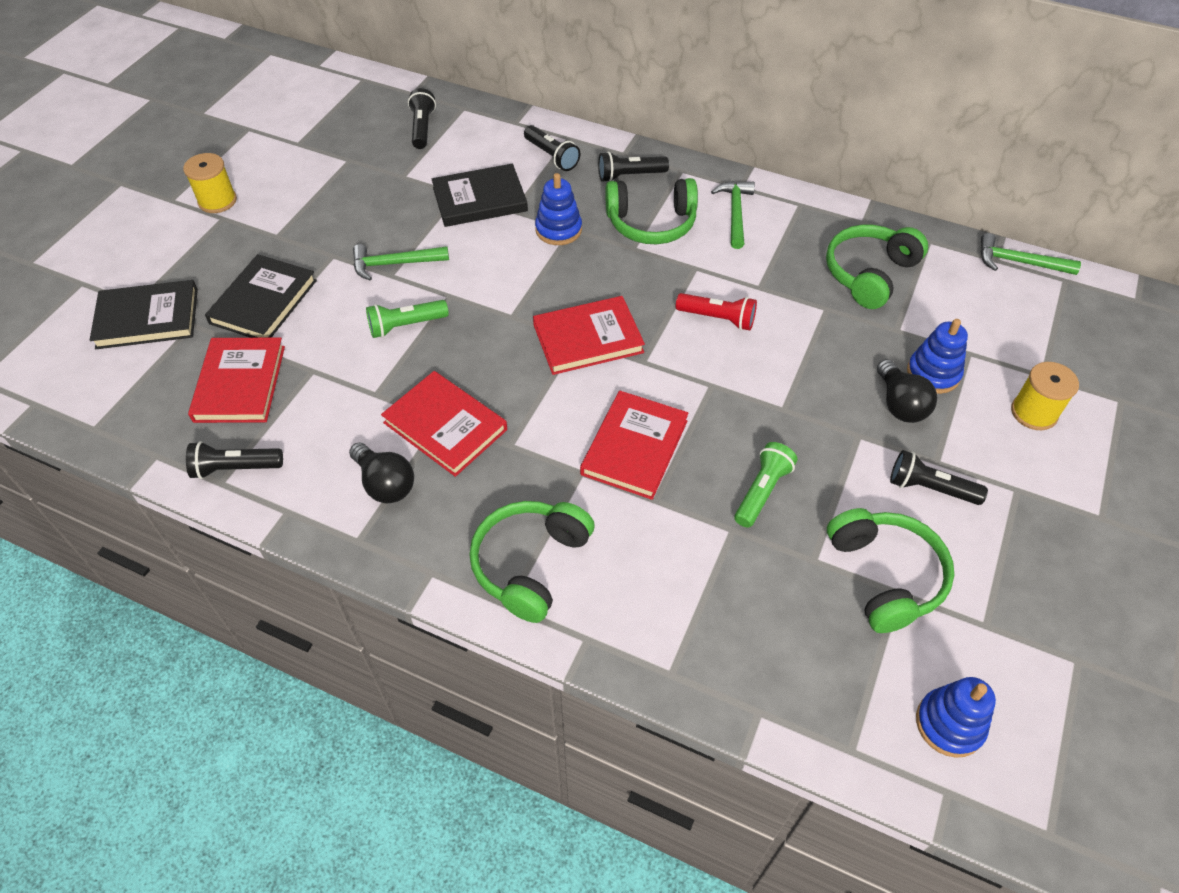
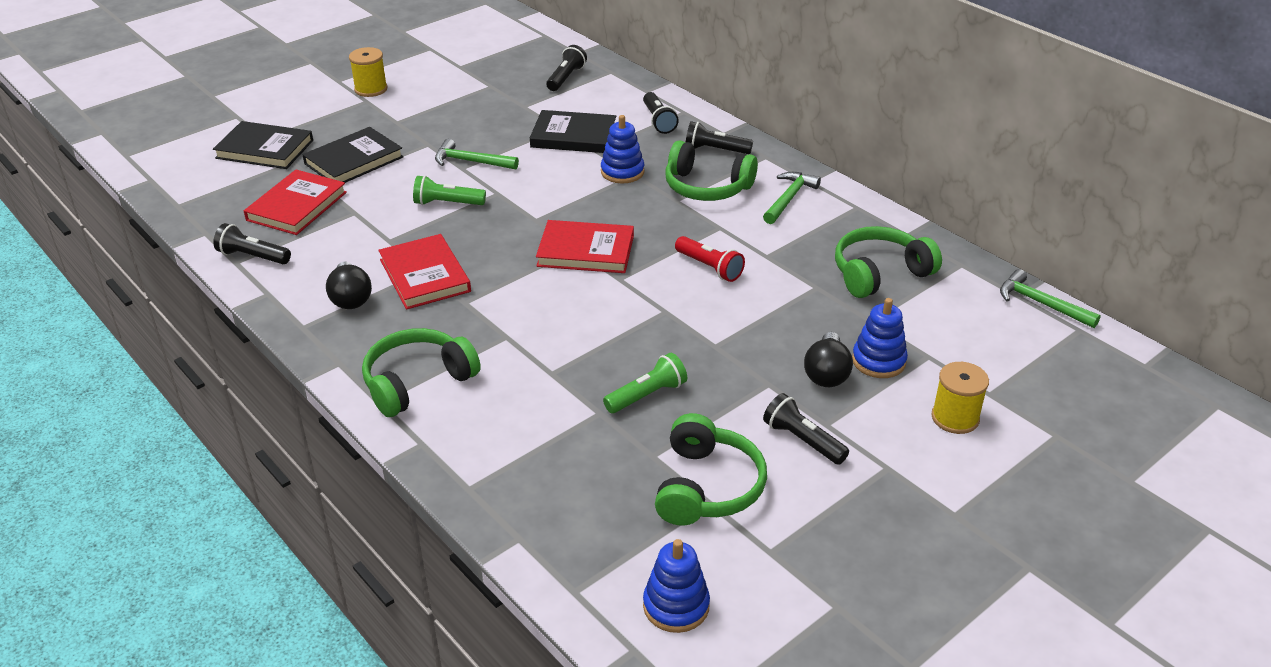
camera: 25 degrees right, 15 degrees down
red book [580,391,689,500] -> none

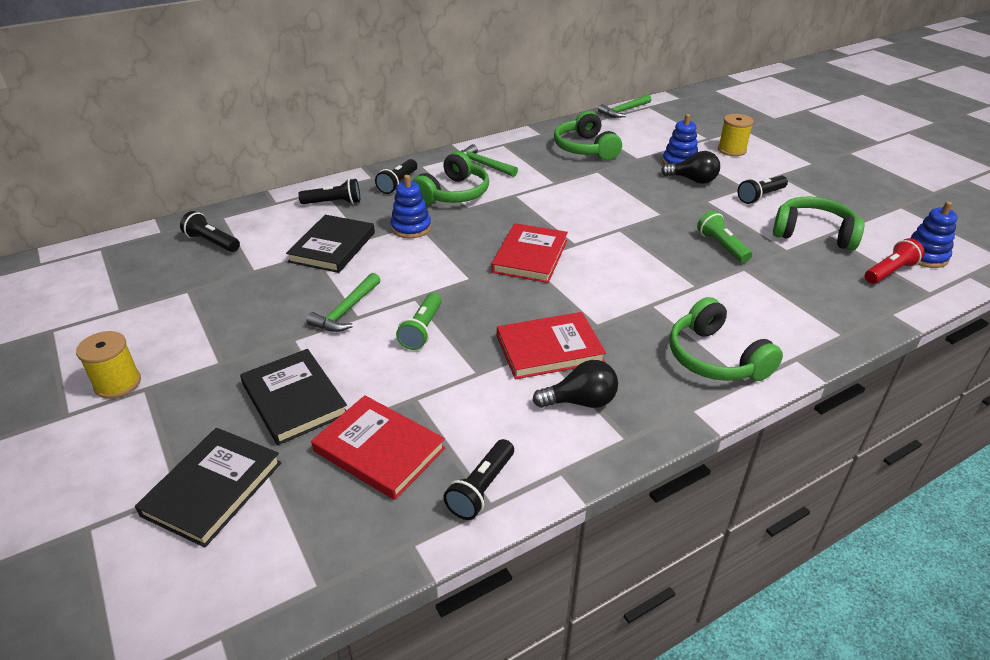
camera: 80 degrees left, 0 degrees up
red flashlight [675,236,745,282] -> red flashlight moved to [865,238,925,284]

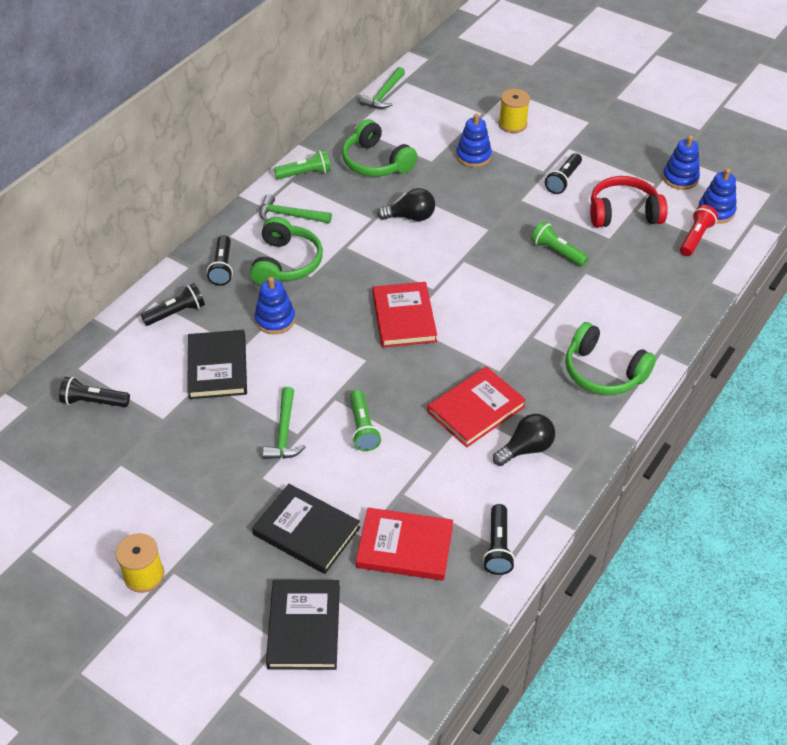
camera: 25 degrees left, 10 degrees up
black light bulb [661,151,720,184] -> black light bulb moved to [377,188,435,221]
green headphones [773,197,865,250] -> red headphones [590,176,668,228]
none -> green flashlight [274,150,331,179]
none -> blue stacking toy [662,135,700,190]

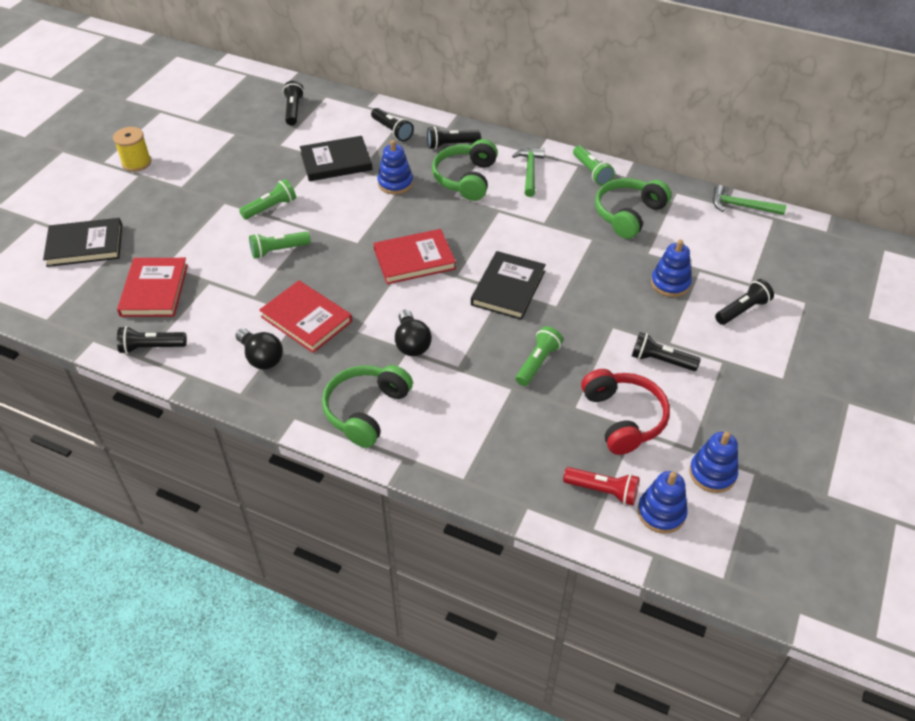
camera: 80 degrees right, 0 degrees up
green headphones [250,217,323,286] -> green headphones turned 105 degrees clockwise [432,139,498,201]
black book [252,484,360,574] -> black book moved to [471,251,546,320]
green hammer [263,387,306,459] -> green flashlight [239,179,296,219]
black light bulb [377,188,435,221] -> black light bulb moved to [395,310,432,356]
yellow spool [499,89,530,133] -> black flashlight [715,279,774,325]

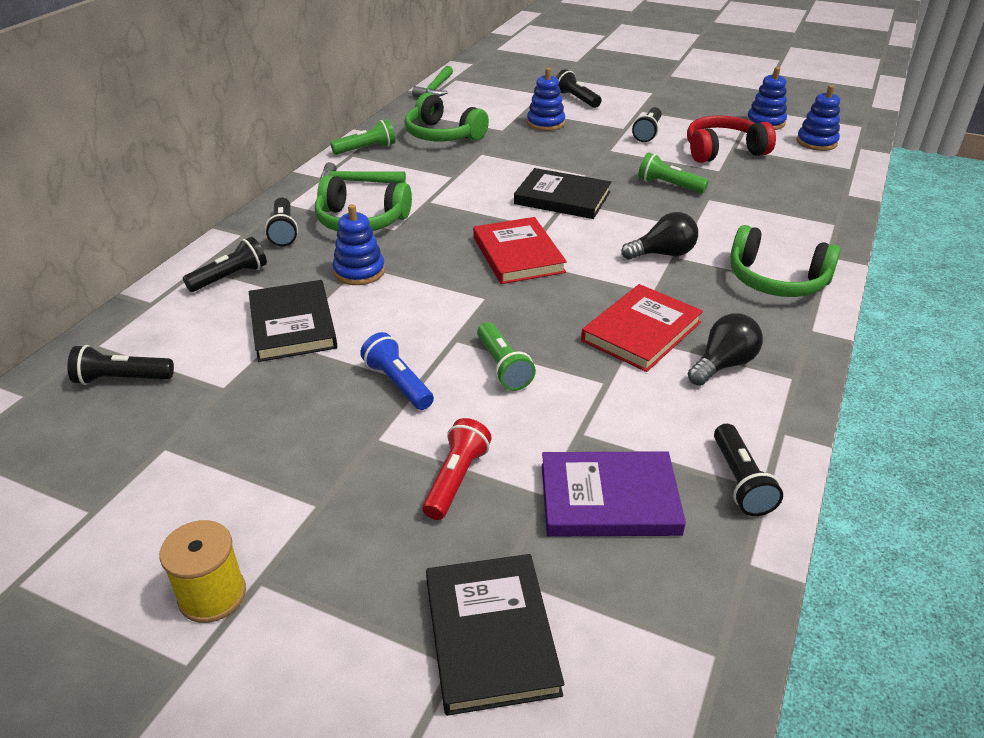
camera: 90 degrees left, 10 degrees down
red book [117,258,188,317] -> purple book [542,451,686,536]
green flashlight [239,179,296,219] -> blue flashlight [360,332,434,410]
red flashlight [563,467,639,506] -> red flashlight moved to [422,418,492,520]

